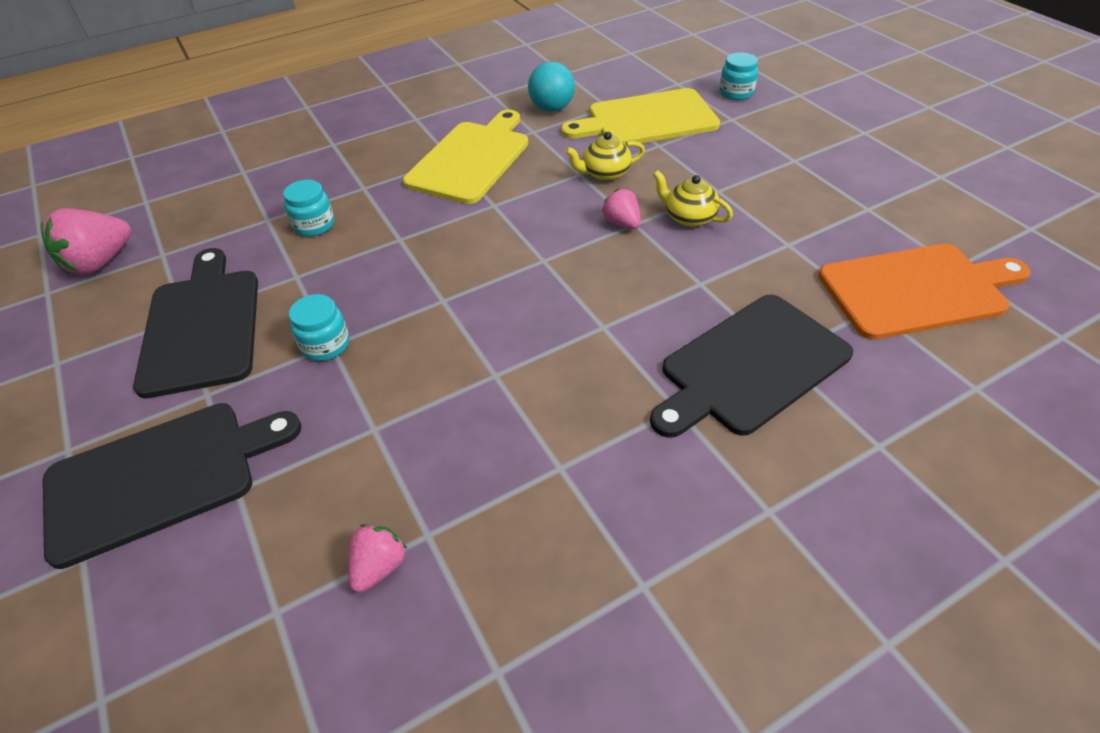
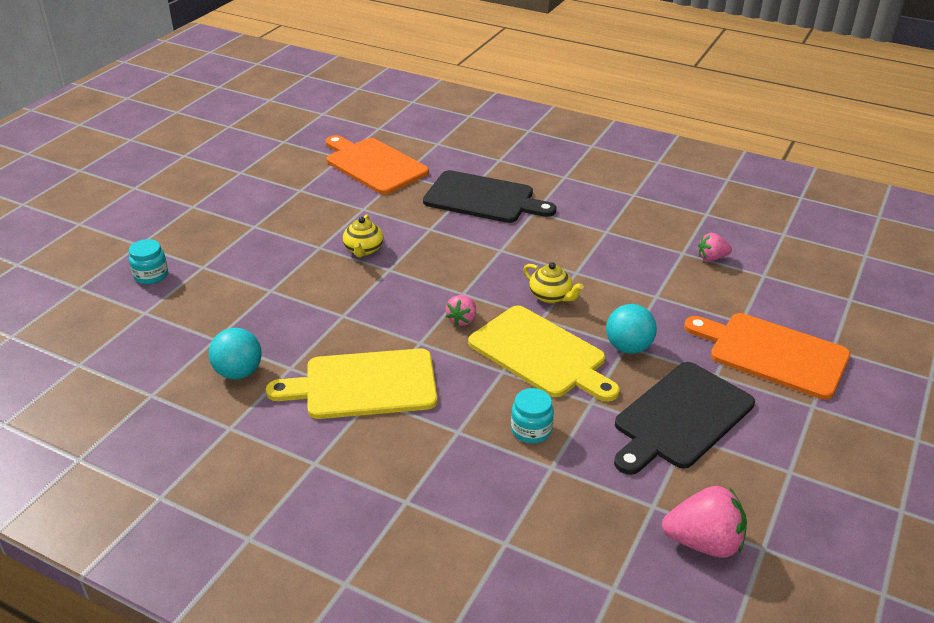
camera: 125 degrees left, 10 degrees down
black cutting board [43,403,301,569] -> orange cutting board [684,313,850,400]
turquoise jar [289,294,350,361] -> turquoise ball [606,304,657,354]
yellow cutting board [561,88,720,145] -> yellow cutting board moved to [468,306,620,402]
yellow teapot [565,132,645,181] -> yellow teapot moved to [523,262,584,303]
pink strawberry [601,189,641,229] -> pink strawberry moved to [446,295,476,326]

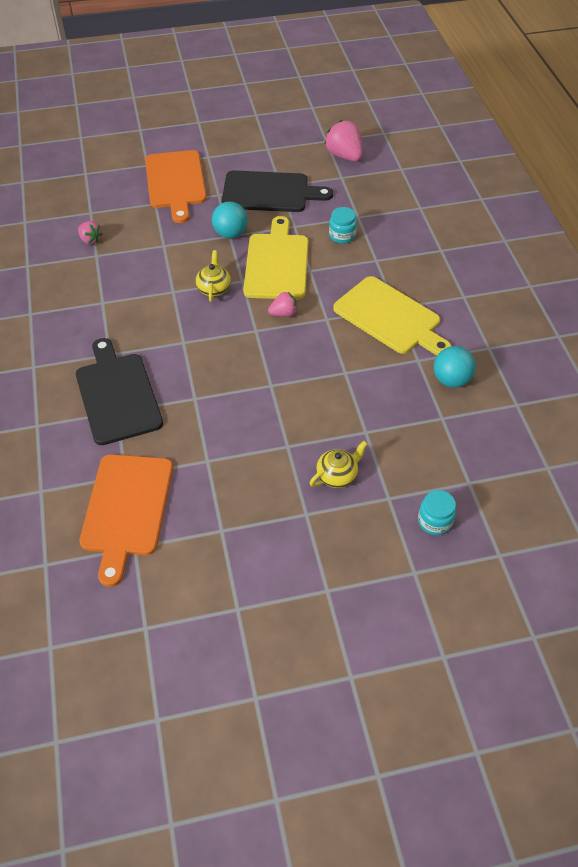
camera: 130 degrees left, 15 degrees up
yellow teapot [343,215,383,257] -> yellow teapot moved to [310,441,367,488]

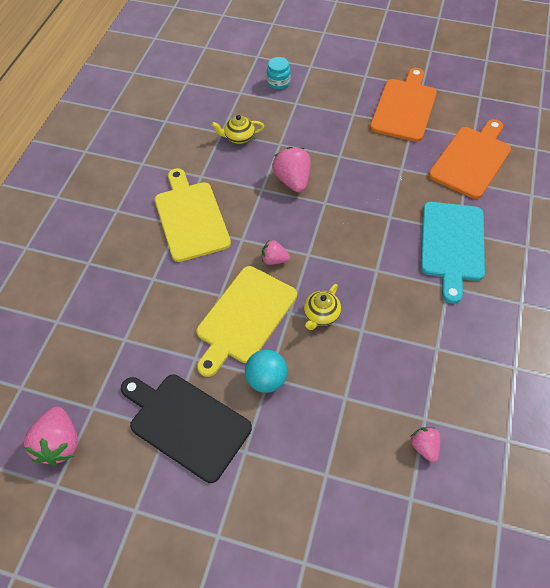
camera: 150 degrees left, 5 degrees up
black cutting board [76,338,163,445] -> turquoise cutting board [421,202,485,304]
orange cutting board [145,150,207,223] -> orange cutting board moved to [370,68,437,142]
yellow teapot [310,441,367,488] -> yellow teapot moved to [211,115,264,144]
turquoise jar [329,207,357,244] -> none
turquoise ball [434,346,476,388] -> none
none -> pink strawberry [272,147,311,193]

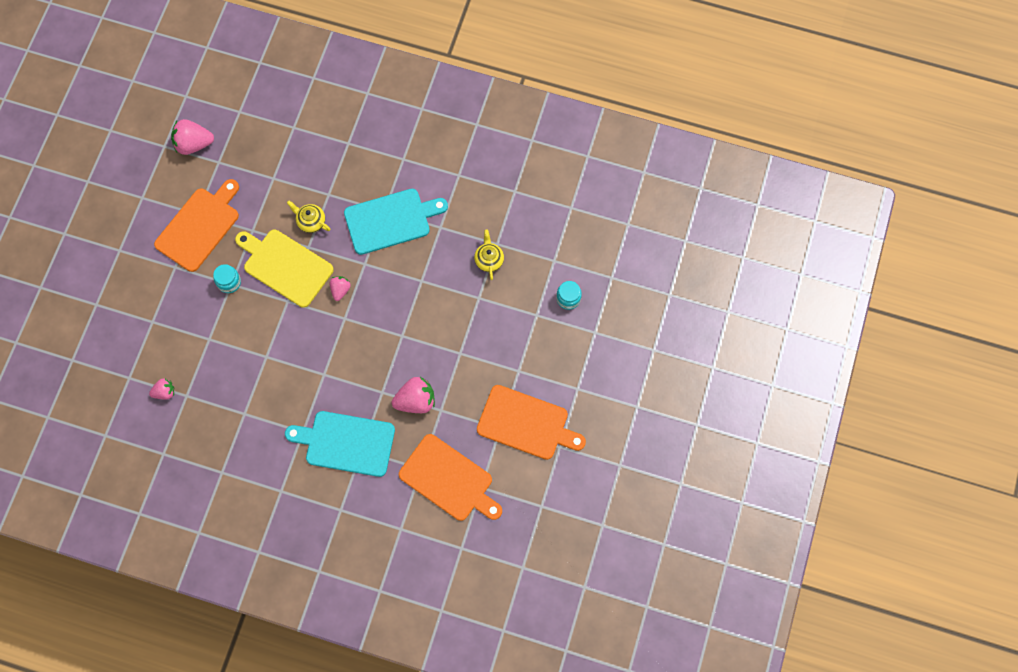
camera: 90 degrees right, 15 degrees up
black cutting board [121,375,252,483] -> orange cutting board [154,179,239,272]
yellow cutting board [155,168,231,262] -> turquoise cutting board [344,189,448,255]
turquoise ball [245,350,288,393] -> turquoise jar [213,264,241,293]
pink strawberry [272,147,311,193] -> pink strawberry moved to [392,377,435,413]
yellow teapot [304,284,341,330] -> yellow teapot moved to [287,201,330,233]

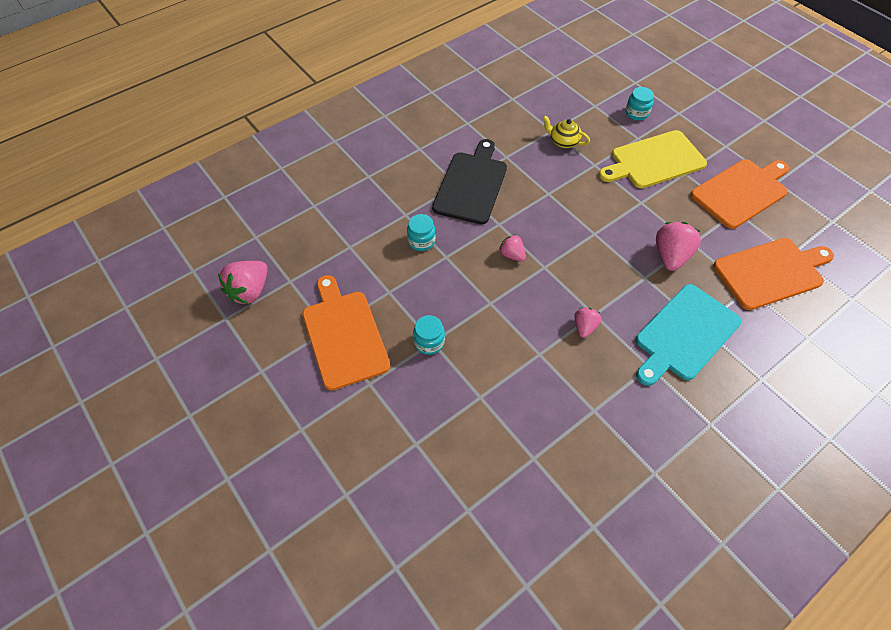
camera: 55 degrees left, 15 degrees down
pink strawberry [149,378,175,399] -> pink strawberry moved to [575,307,601,338]
yellow cutting board [235,230,334,308] -> yellow cutting board moved to [599,130,707,188]
yellow teapot [287,201,330,233] -> turquoise jar [407,214,436,251]
turquoise cutting board [344,189,448,255] -> black cutting board [432,139,507,224]

